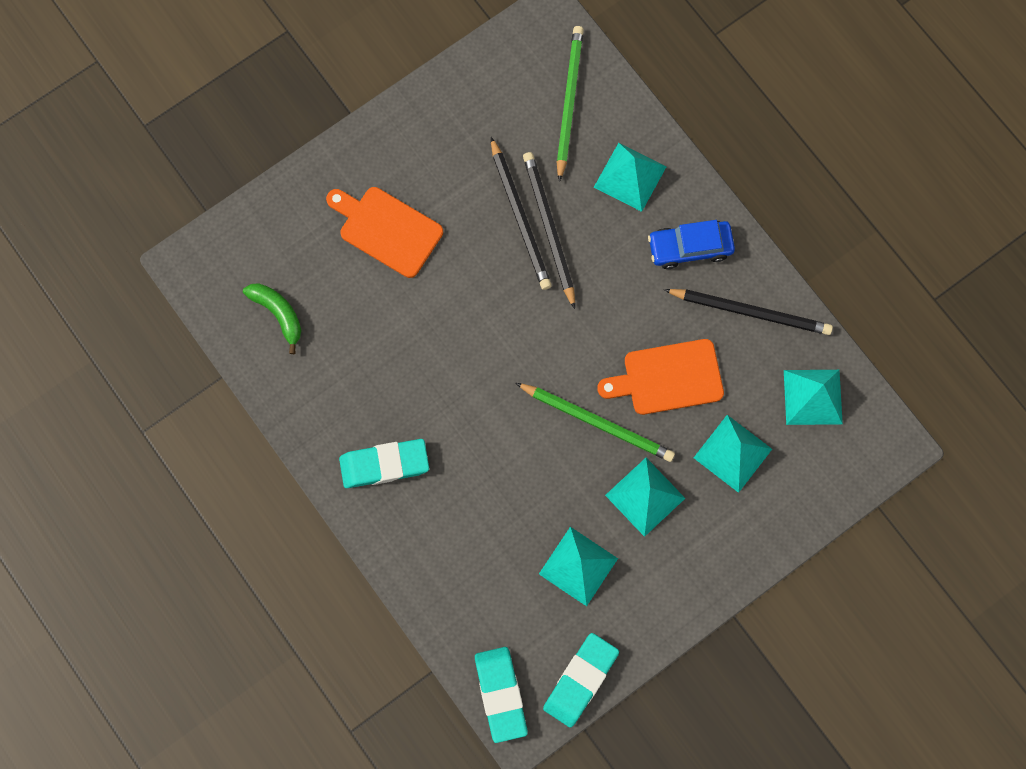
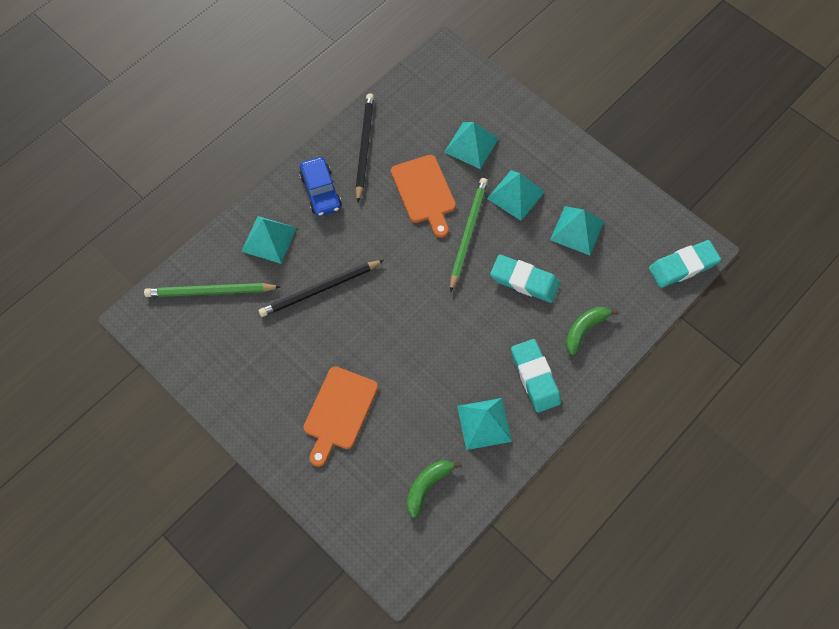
camera: 100 degrees left, 10 degrees down
black pencil [491,137,552,290] -> none
turquoise eraser [543,633,619,728] -> turquoise eraser moved to [490,254,560,303]
turquoise pyramid [784,370,843,425] -> turquoise pyramid moved to [457,398,512,450]
none -> green banana [565,307,619,355]

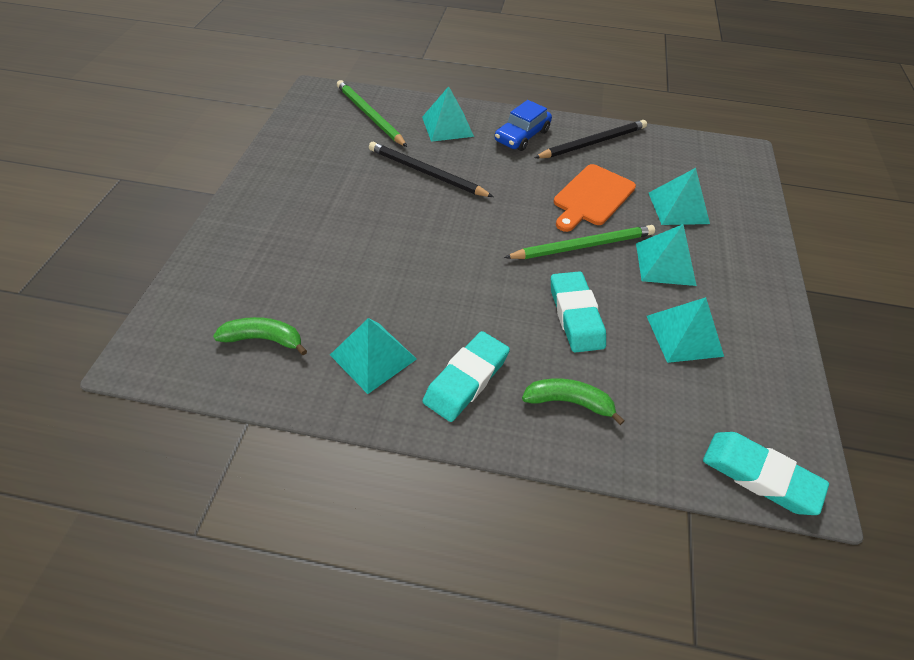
camera: 55 degrees right, 15 degrees down
orange cutting board [304,366,378,467] -> none

